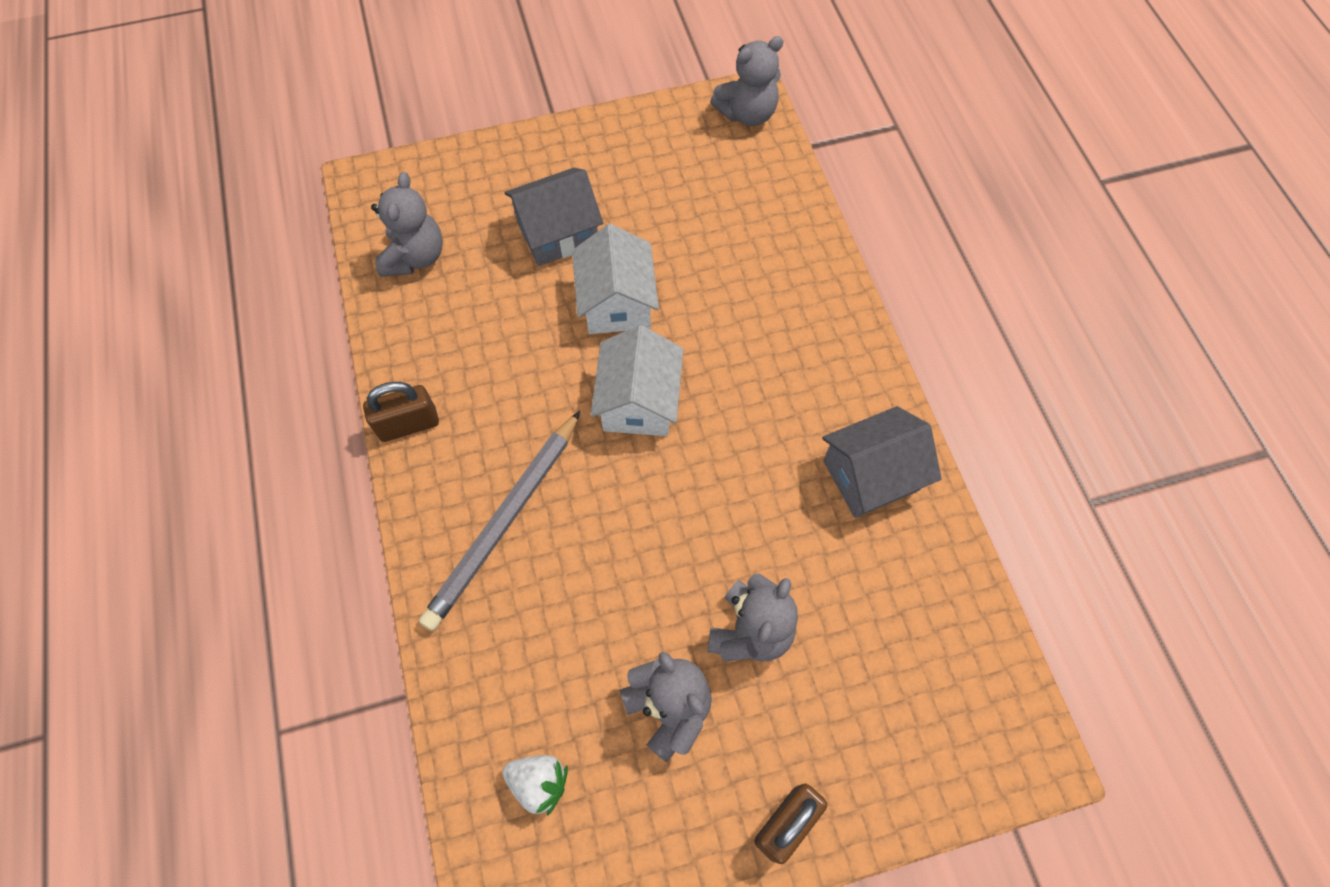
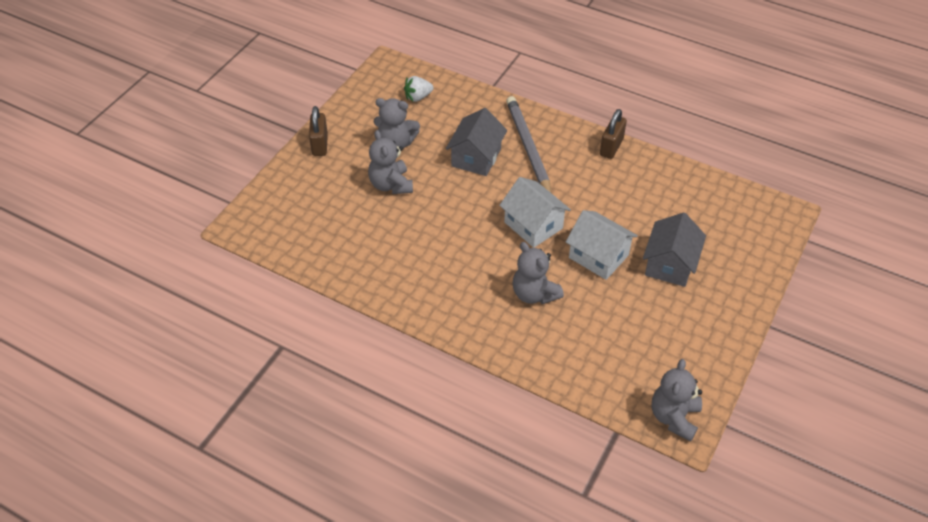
camera: 135 degrees right, 15 degrees down
grey teddy bear [371,172,443,277] -> grey teddy bear moved to [512,242,564,304]
grey house [822,406,942,518] -> grey house moved to [446,108,507,176]

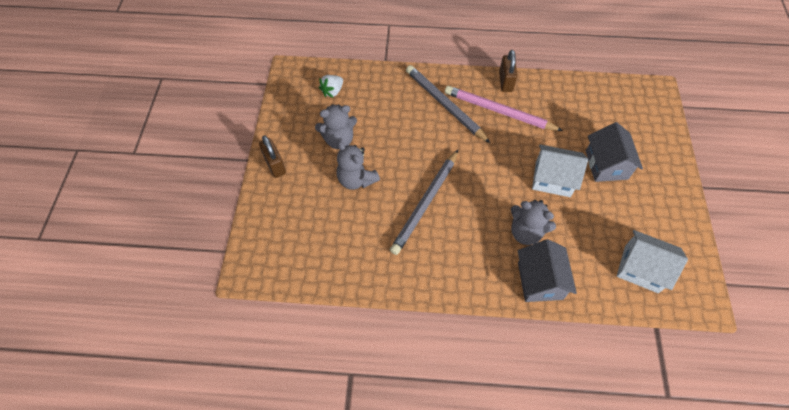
camera: 25 degrees left, 10 degrees up
grey house [446,108,507,176] -> grey house moved to [518,239,577,302]
white house [499,177,571,248] -> white house moved to [617,230,688,293]
grey teddy bear [652,359,702,442] -> none
none -> grey pencil [390,150,458,255]
none -> pink pencil [445,86,563,131]

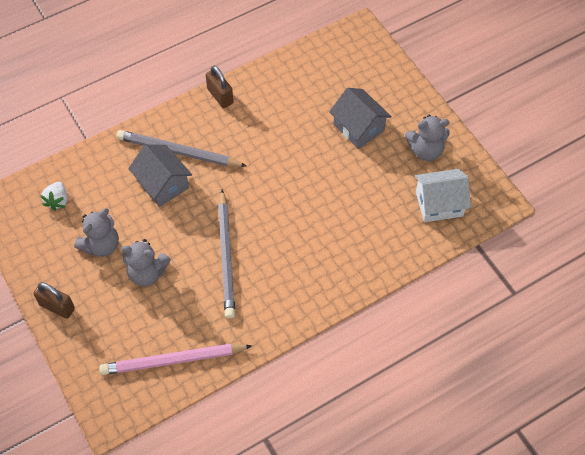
camera: 35 degrees left, 0 degrees up
pink pencil [445,86,563,131] -> pink pencil moved to [99,344,252,375]
grey teddy bear [511,200,556,245] -> grey teddy bear moved to [405,115,450,161]
grey house [518,239,577,302] -> grey house moved to [128,145,192,207]
white house [532,144,588,197] -> none

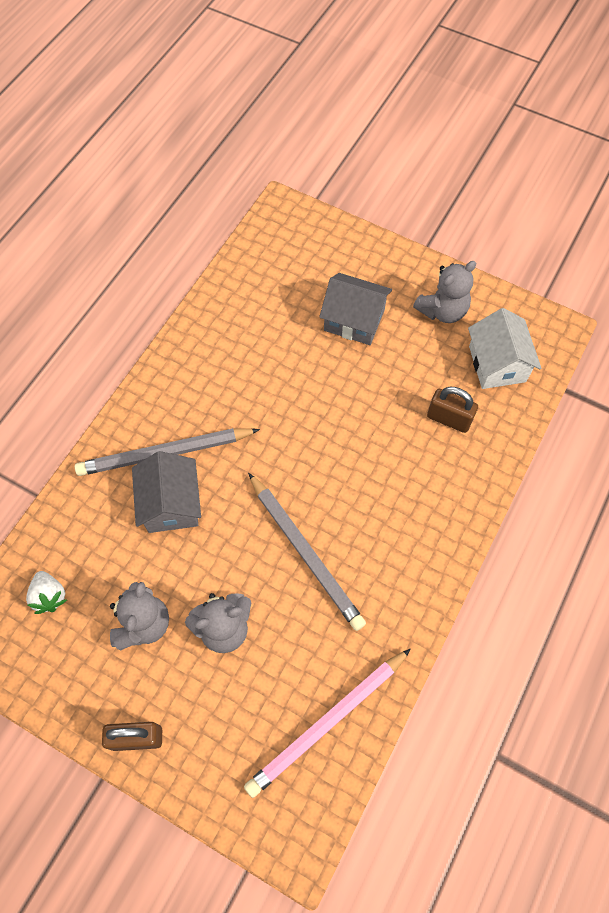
camera: 30 degrees left, 5 degrees up
grey house [128,145,192,207] -> grey house turned 60 degrees clockwise [132,451,201,533]
brown padlock [206,66,233,108] -> brown padlock moved to [427,387,478,433]
white house [415,169,471,222] -> white house turned 60 degrees counterclockwise [468,308,541,389]

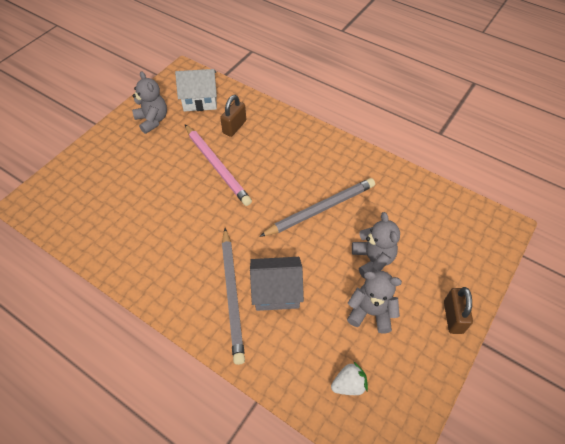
camera: 85 degrees left, 10 degrees down
pink pencil [244,649,411,798] -> pink pencil moved to [185,124,252,206]
grey house [319,273,392,345] -> none

